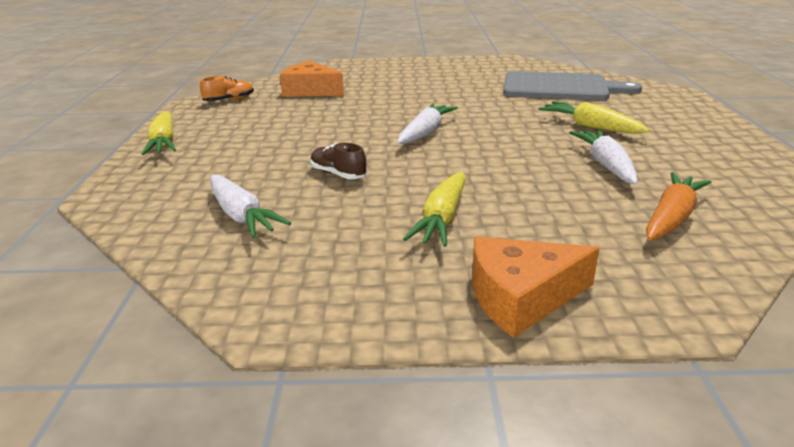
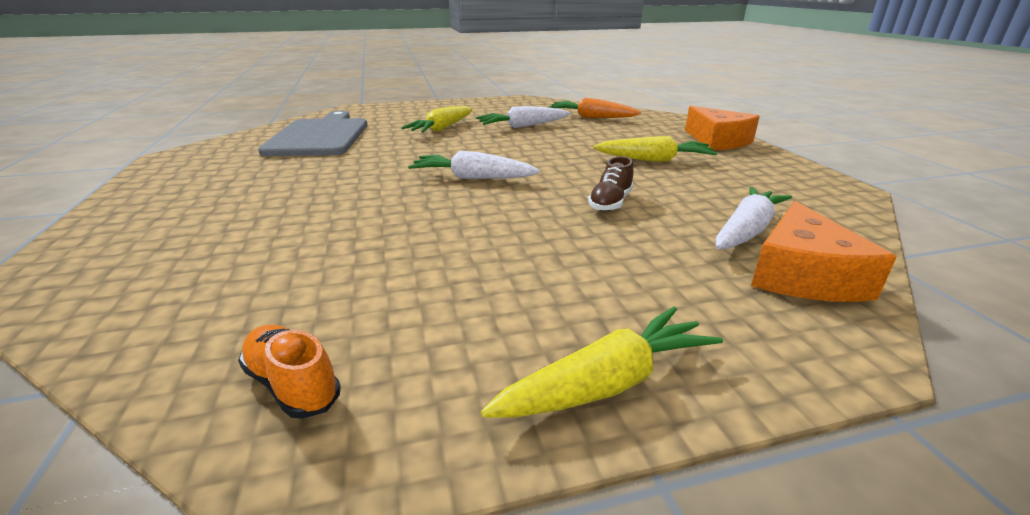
camera: 105 degrees left, 0 degrees up
orange cheese [280,61,344,97] -> orange cheese moved to [751,201,897,302]

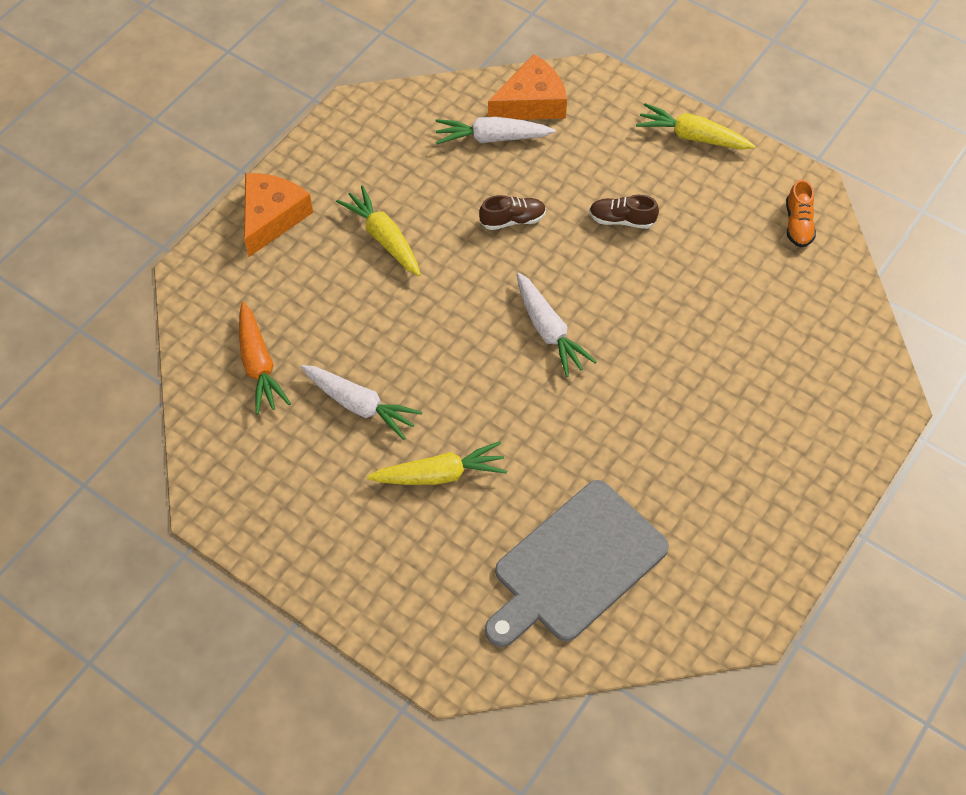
camera: 130 degrees left, 30 degrees up
none -> brown shoe [589,195,659,229]

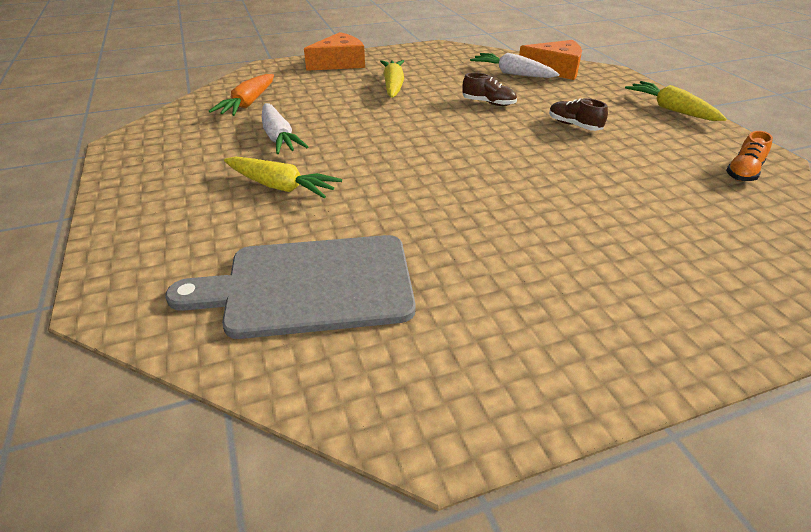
camera: 35 degrees right, 20 degrees down
white carrot [517,273,596,377] -> none

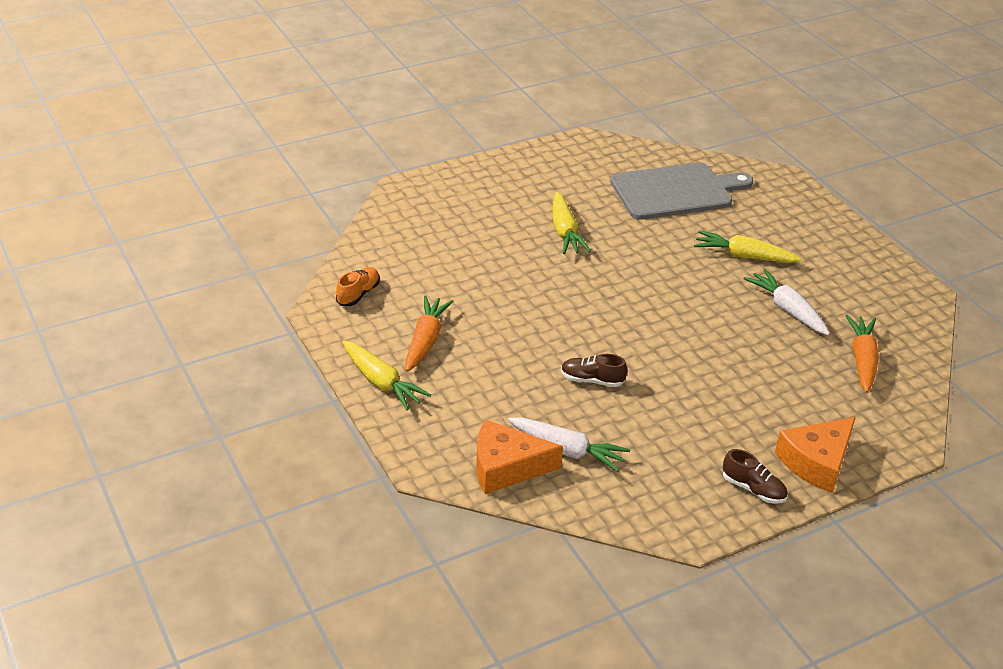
camera: 170 degrees right, 0 degrees up
yellow carrot [380,60,404,98] -> yellow carrot moved to [552,192,591,254]
brown shoe [549,98,608,131] -> brown shoe moved to [723,449,788,504]
none -> orange carrot [405,296,454,372]

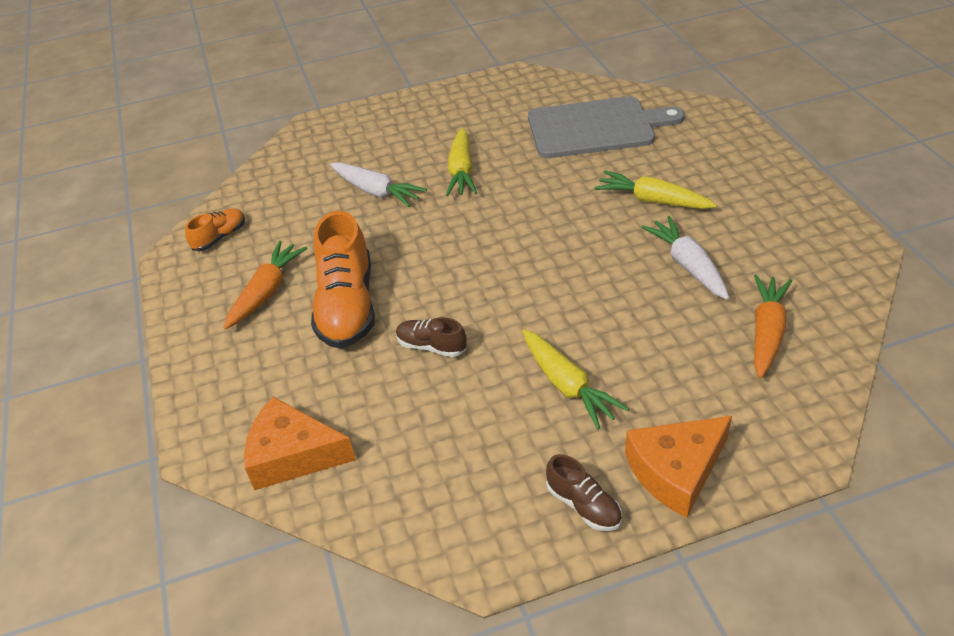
camera: 15 degrees right, 5 degrees up
yellow carrot [343,341,431,410] -> yellow carrot moved to [522,329,629,429]
white carrot [508,418,630,472] -> white carrot moved to [330,162,427,207]
none -> orange shoe [311,211,375,349]

